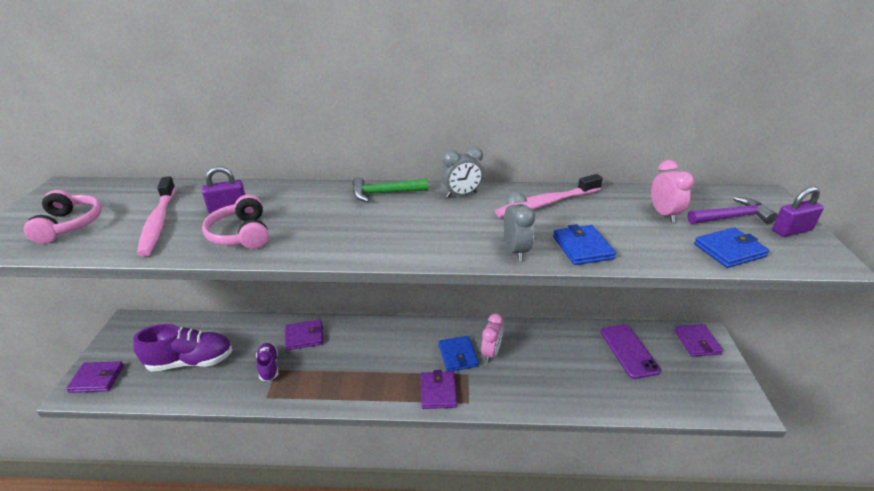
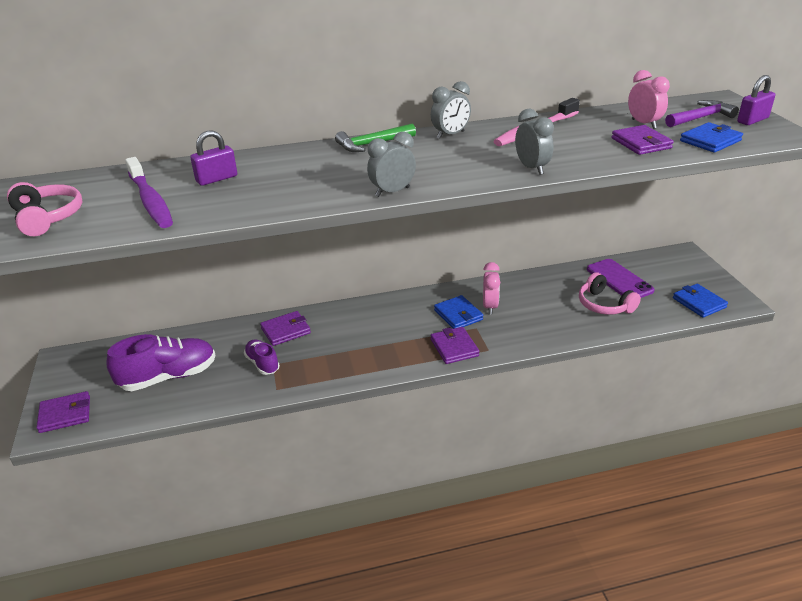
camera: 15 degrees left, 0 degrees up
pink toothbrush [137,176,176,257] -> purple toothbrush [125,157,173,228]
pink headphones [202,195,269,249] -> pink headphones moved to [579,272,641,315]
blue wallet [553,224,616,265] -> blue wallet moved to [673,284,728,318]
purple wallet [675,324,723,357] -> purple wallet moved to [612,125,673,155]
none -> grey clock [367,132,416,197]

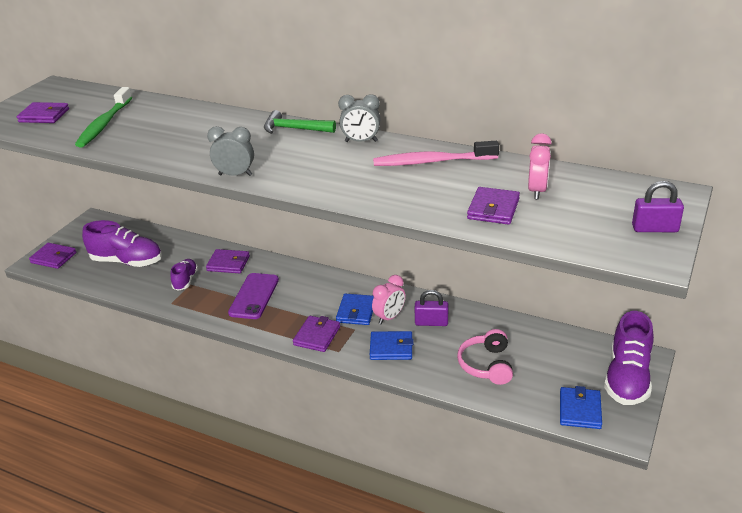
camera: 40 degrees right, 0 degrees up
pink headphones [7,182,82,236] -> purple wallet [17,102,69,123]
purple toothbrush [125,157,173,228] -> green toothbrush [75,87,132,147]
purple padlock [190,130,237,186] -> purple padlock moved to [415,290,448,326]
grey clock [515,109,554,175] -> none
purple phone [587,259,655,298] -> purple phone moved to [228,273,279,319]
purple hammer [665,100,739,127] -> none
blue wallet [680,122,743,153] -> blue wallet moved to [370,331,413,360]
none -> purple shoe [604,311,654,405]

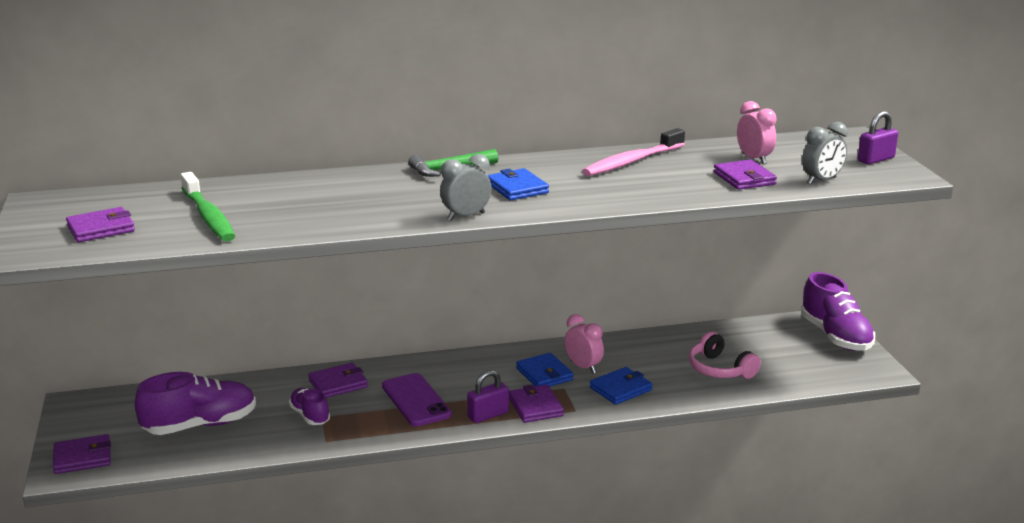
camera: 40 degrees left, 10 degrees down
grey clock [338,94,381,142] -> grey clock moved to [802,122,848,185]
pink clock [372,275,405,324] -> pink clock turned 45 degrees counterclockwise [565,314,604,374]
purple padlock [415,290,448,326] -> purple padlock moved to [467,370,509,423]
blue wallet [560,386,602,429] -> blue wallet moved to [488,168,549,200]

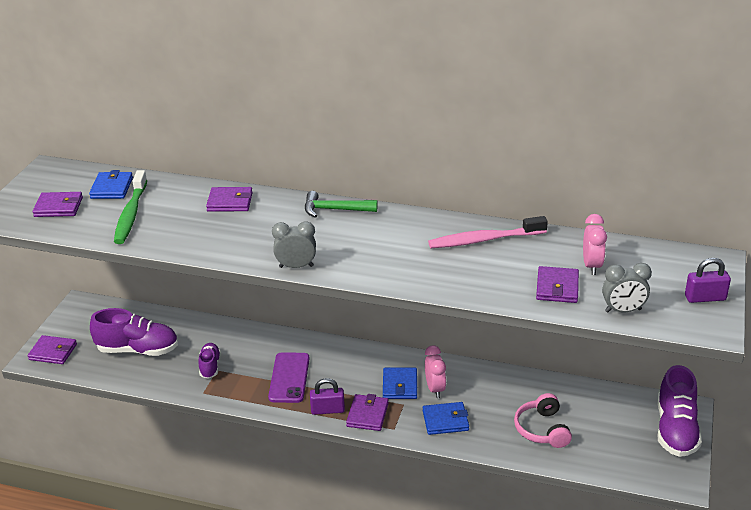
camera: 30 degrees right, 10 degrees up
purple wallet [308,363,368,398] -> purple wallet moved to [206,187,253,212]
blue wallet [488,168,549,200] -> blue wallet moved to [89,170,133,199]

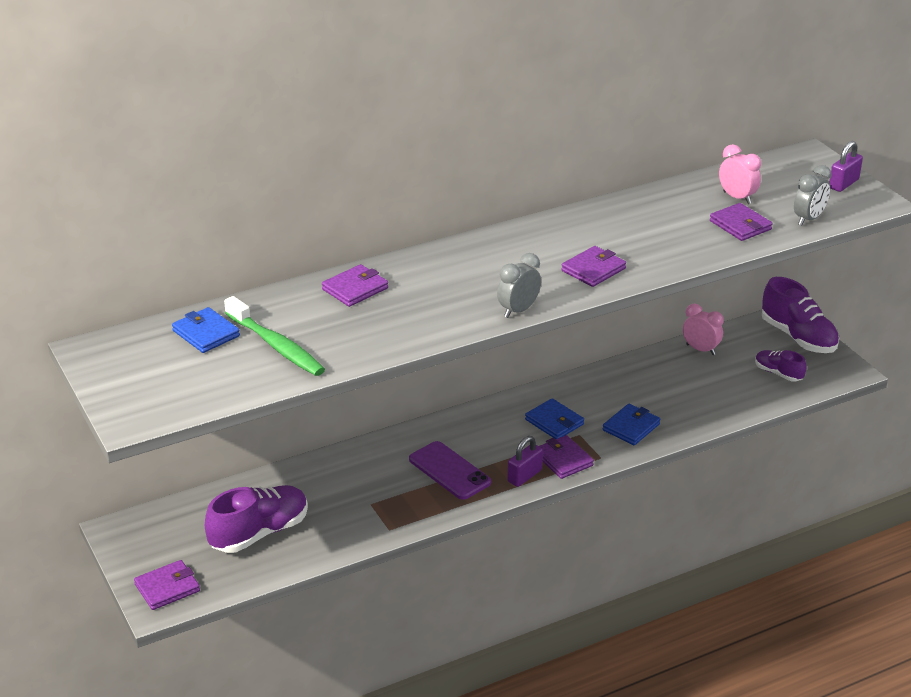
camera: 45 degrees left, 0 degrees up
purple wallet [33,192,83,217] -> purple wallet moved to [561,246,626,287]
purple shoe [198,343,221,379] -> purple shoe moved to [755,350,806,382]
green hammer [305,191,378,218] -> none
pink clock [425,345,446,398] -> pink clock moved to [683,304,724,355]
pink toothbrush [428,216,548,248] -> none
pink headphones [514,393,572,448] -> none

